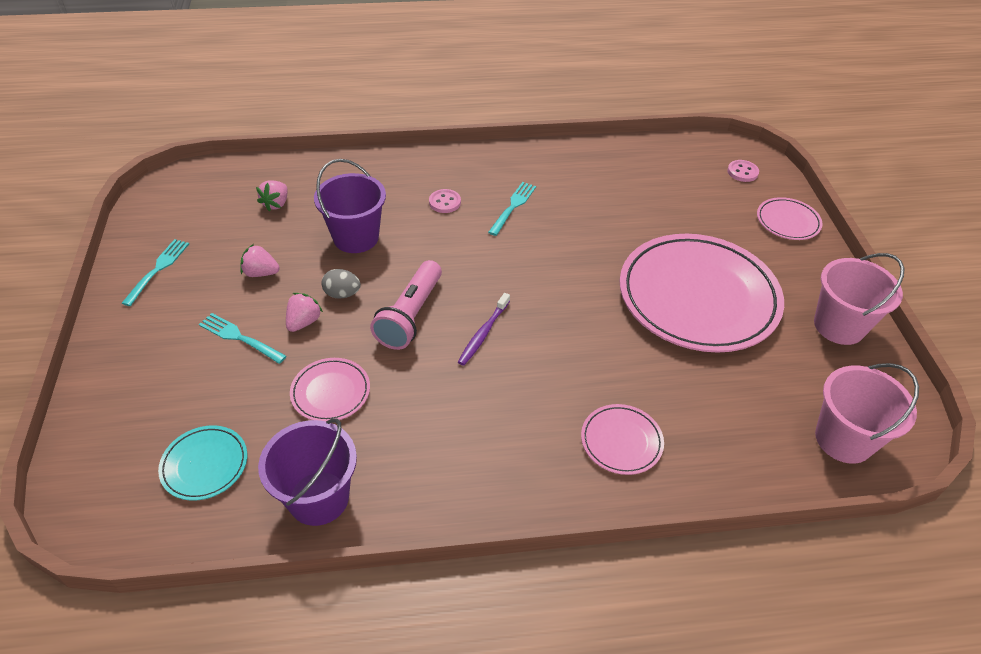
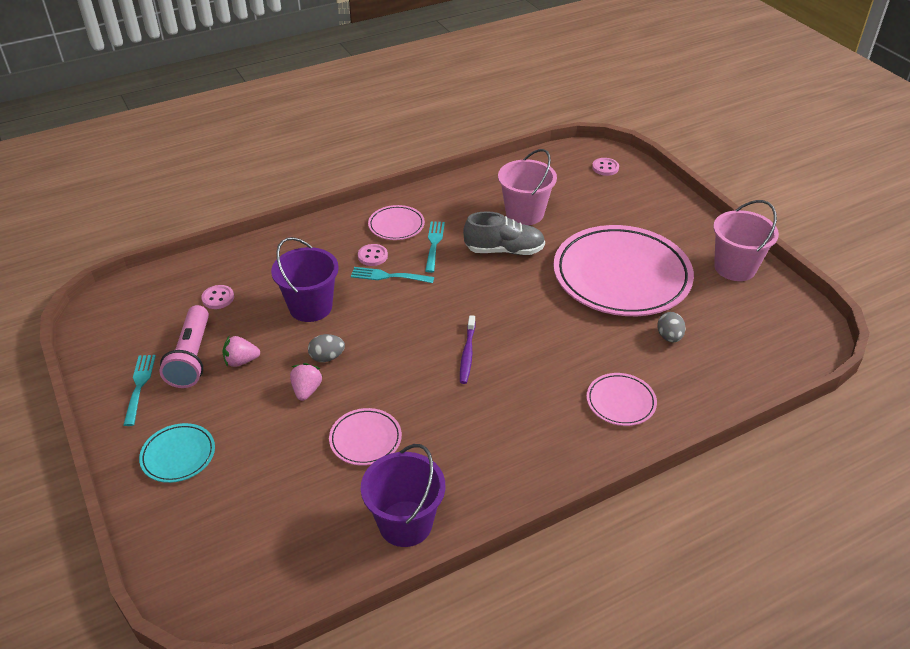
camera: 20 degrees left, 5 degrees down
turquoise plate [158,425,247,501] -> turquoise plate moved to [139,423,215,483]
turquoise fork [199,313,287,364] -> turquoise fork moved to [351,267,434,283]
pink strawberry [256,180,288,212] -> pink button [201,285,234,309]
pink flashlight [370,260,442,350] -> pink flashlight moved to [159,305,209,388]
pink plate [757,197,823,240] -> pink plate moved to [368,205,425,240]
pink bucket [815,363,919,464] -> pink bucket moved to [498,149,557,225]
none -> grey shoe [463,211,545,255]
none -> grey egg [657,312,686,343]

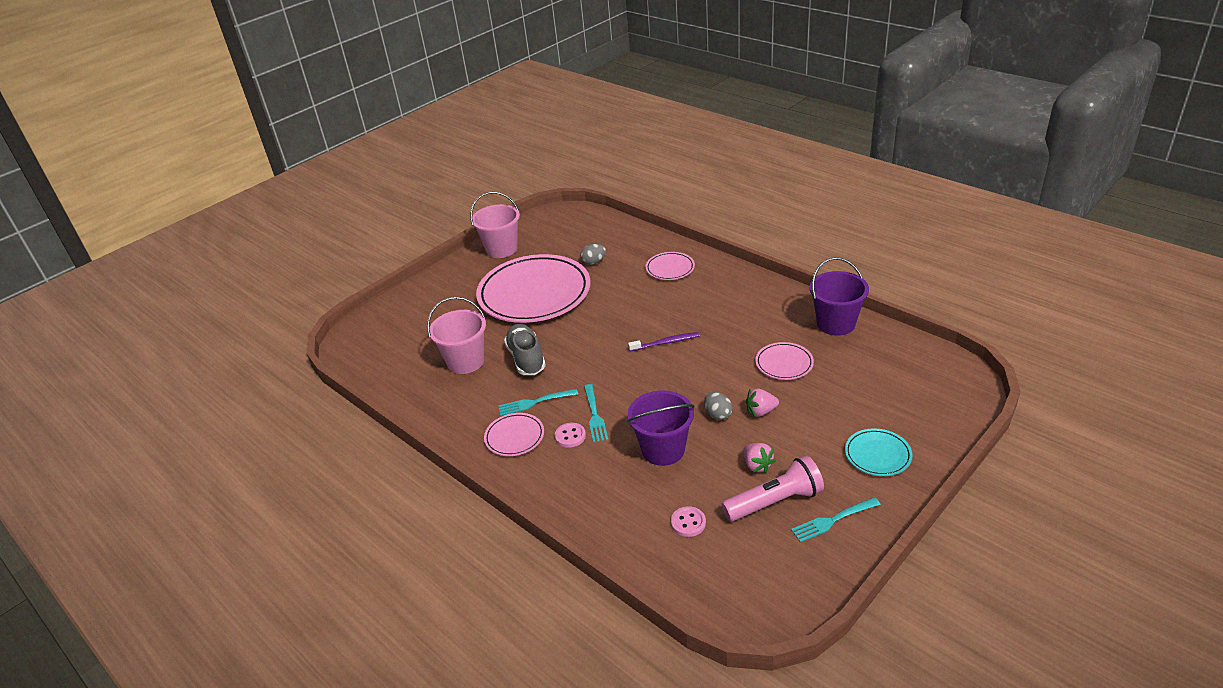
camera: 105 degrees left, 5 degrees down
pink button [592,158,619,176] -> none

